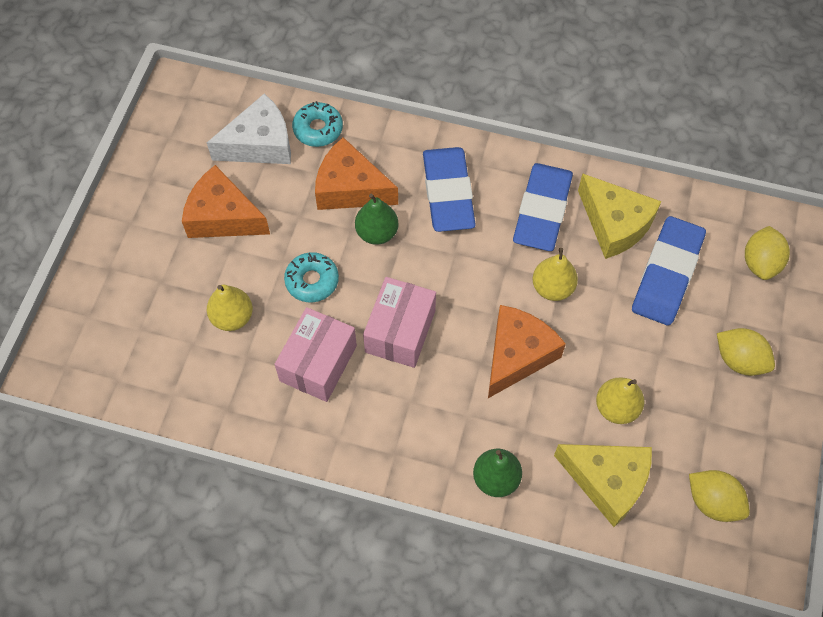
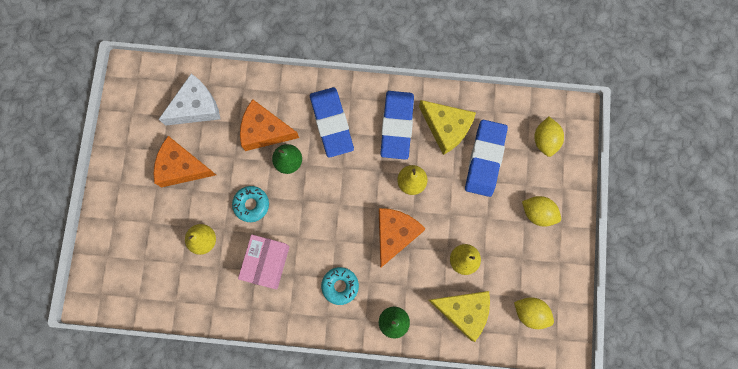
camera: 10 degrees left, 15 degrees up
turquoise donut [292,101,343,147] -> turquoise donut moved to [321,267,359,305]
pink box [363,277,436,368] -> none

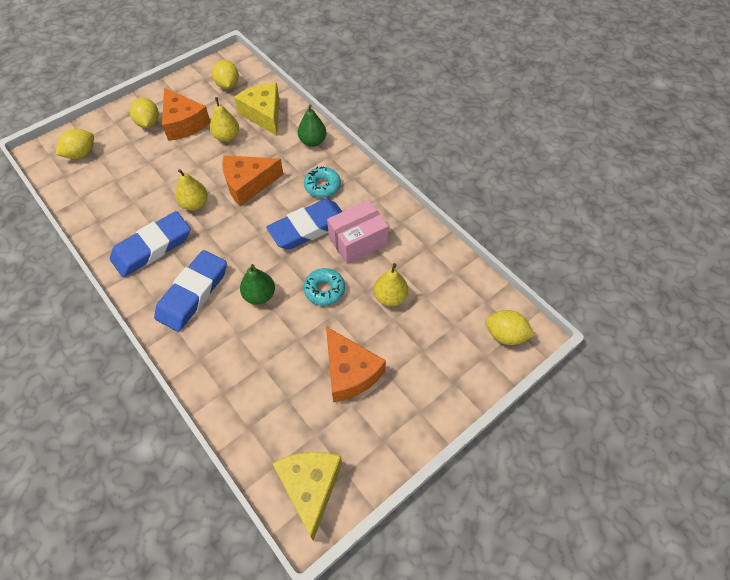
camera: 135 degrees left, 20 degrees down
white cheese [159,74,220,126] -> none
orange cheese [240,99,299,151] -> orange cheese moved to [162,88,211,141]
yellow cheese [419,100,476,155] -> yellow cheese moved to [272,452,342,541]
blue eraser [465,120,508,197] -> blue eraser moved to [266,199,342,250]
none -> yellow lemon [485,310,535,345]

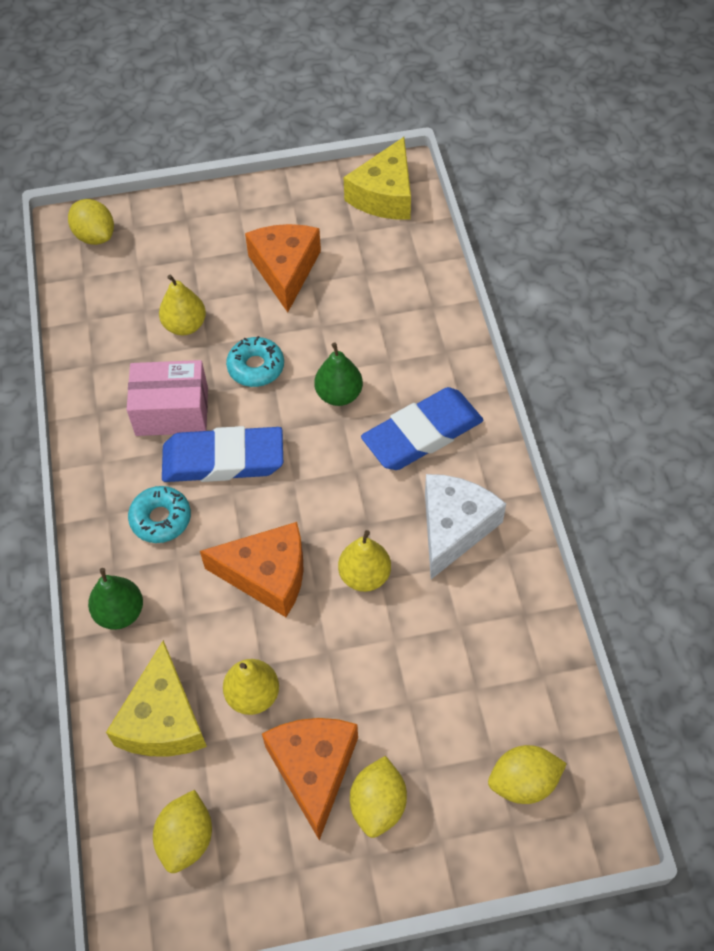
camera: 150 degrees left, 0 degrees up
blue eraser [110,211,191,277] -> white cheese [425,474,506,579]

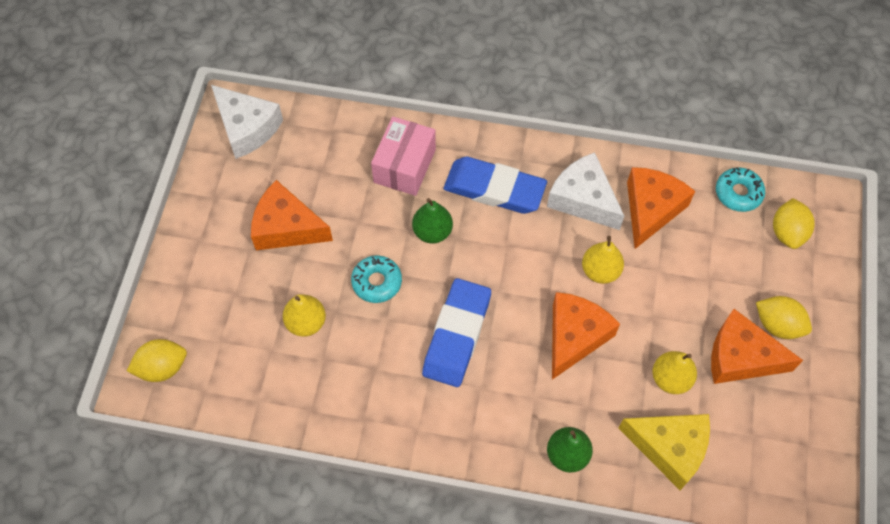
camera: 70 degrees left, 5 degrees up
pink box [127,360,208,436] -> pink box moved to [371,117,436,196]
turquoise donut [128,486,191,543] -> turquoise donut moved to [716,167,765,212]
yellow lemon [153,790,212,873] -> none
yellow cheese [344,137,411,220] -> white cheese [211,85,283,159]
blue eraser [361,387,483,470] -> blue eraser turned 60 degrees counterclockwise [444,157,547,214]
none -> orange cheese [627,167,695,249]

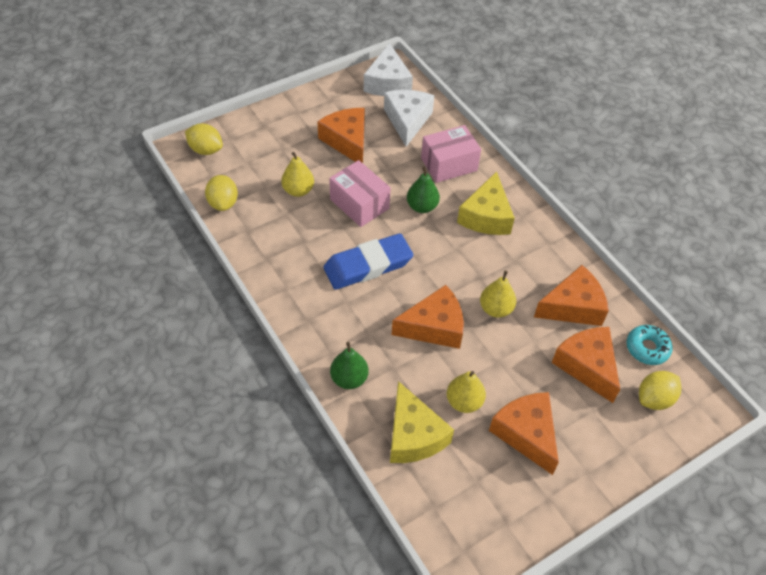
camera: 45 degrees right, 10 degrees down
turquoise donut [351,255,402,303] -> pink box [329,160,391,227]
blue eraser [444,157,547,214] -> yellow cheese [457,172,515,235]
white cheese [547,152,624,230] -> white cheese moved to [384,90,435,147]
yellow lemon [756,296,812,339] -> yellow lemon moved to [205,175,238,211]
none -> orange cheese [552,327,620,403]

